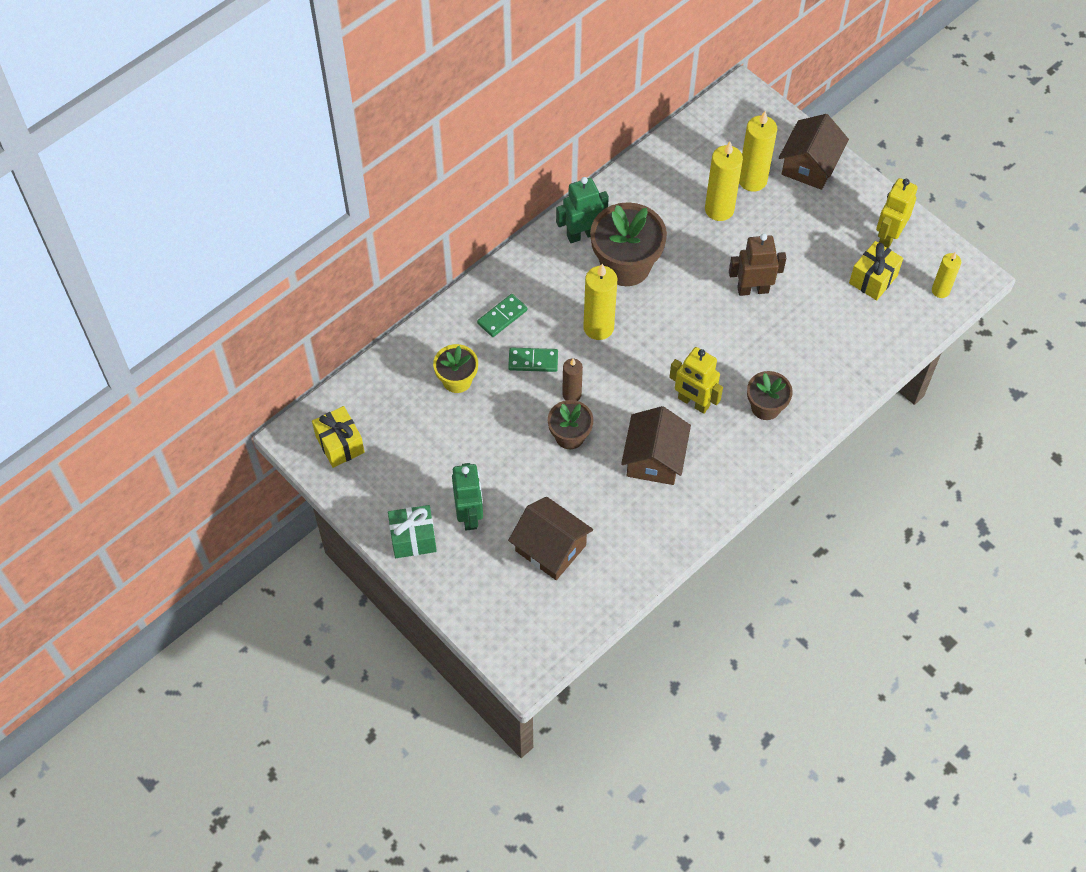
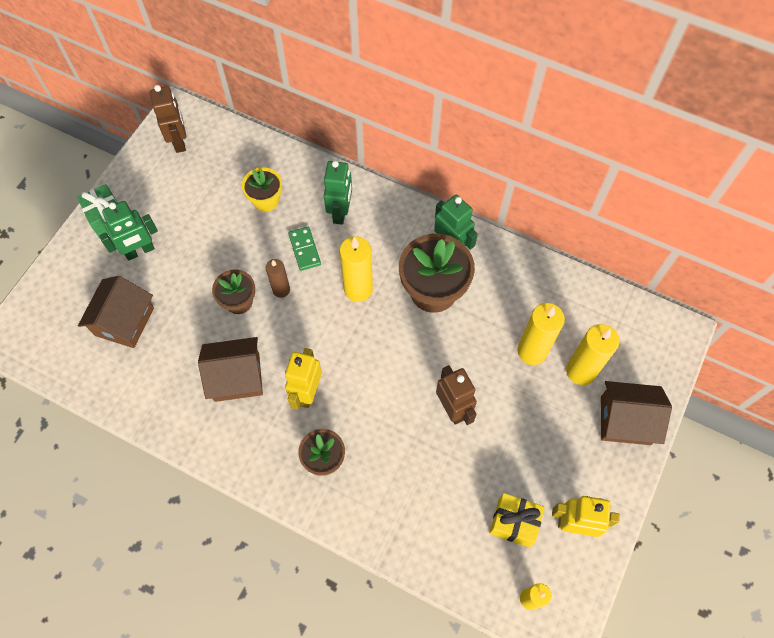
camera: 70 degrees right, 5 degrees up
yellow gift [312,406,365,468] -> brown robot [150,85,186,153]
green domino [477,294,528,337] -> green robot [324,161,352,225]

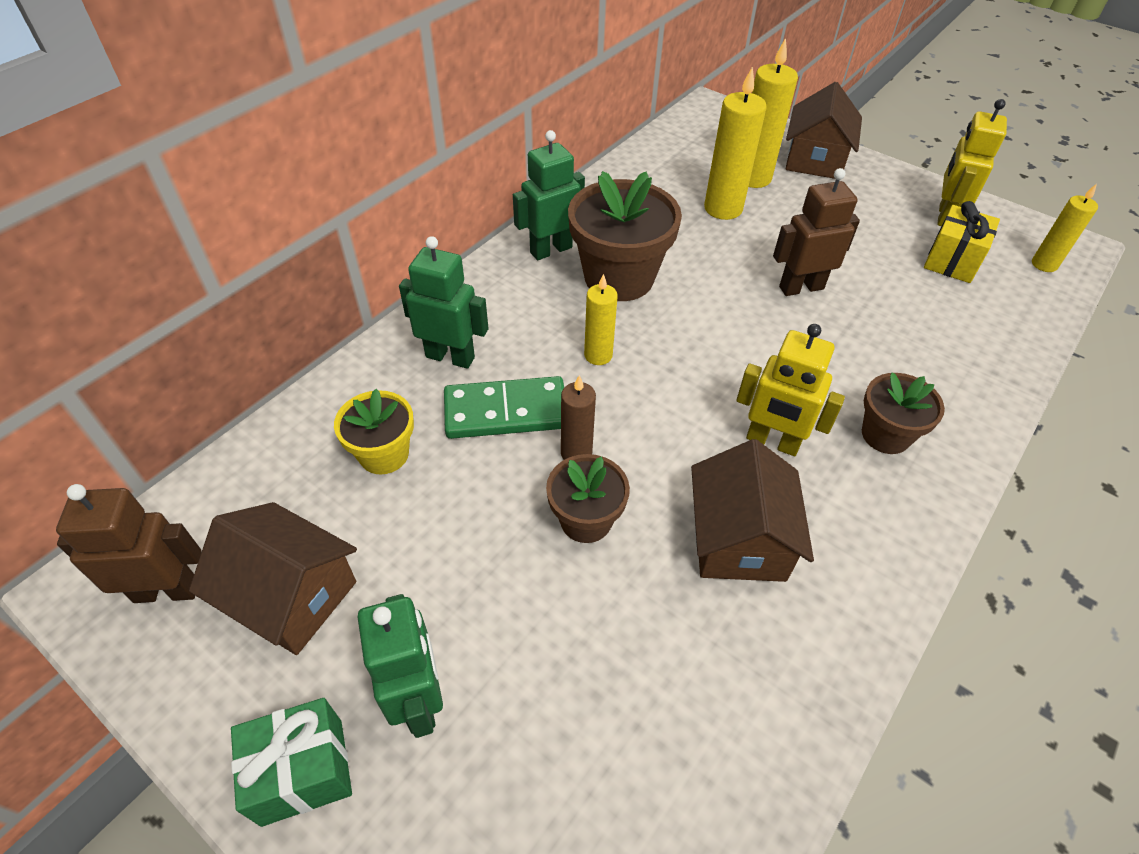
camera: 80 degrees left, 15 degrees down
brown house [78,276,154,348] -> brown house moved to [189,502,357,655]
green domino [288,227,321,271] -> green domino [444,376,564,439], size x1.54
yellow candle [340,236,373,302] -> yellow candle [584,274,618,365], size x0.61

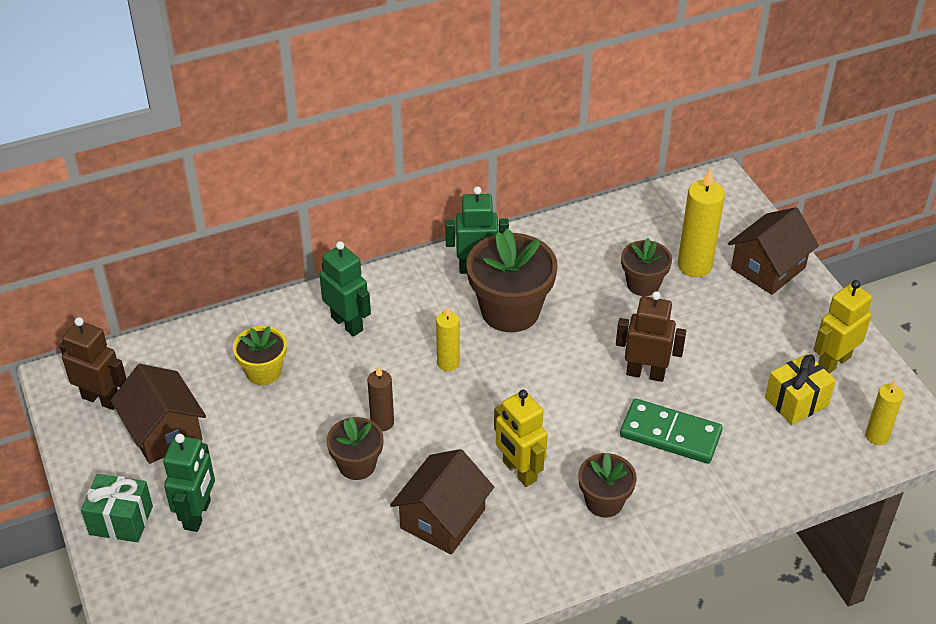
camera: 30 degrees right, 5 degrees down
green domino [444,376,564,439] -> green domino moved to [620,399,723,464]
yellow candle [704,66,767,220] -> brown flower pot [621,238,672,296]

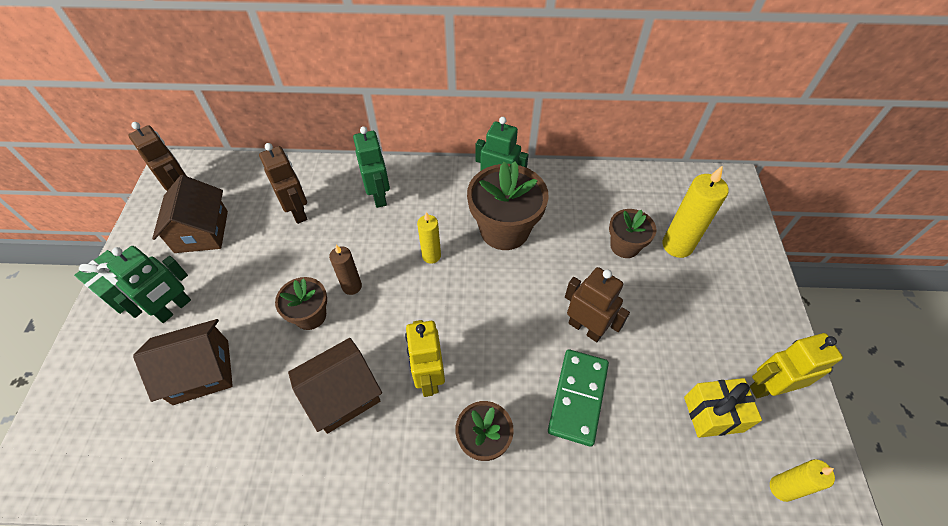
camera: 25 degrees right, 10 degrees up
yellow flower pot [233,326,287,385] -> brown robot [259,143,307,224]
green domino [620,399,723,464] -> green domino turned 60 degrees clockwise [548,349,609,447]
brown house [728,207,819,295] -> brown house moved to [133,319,233,405]

